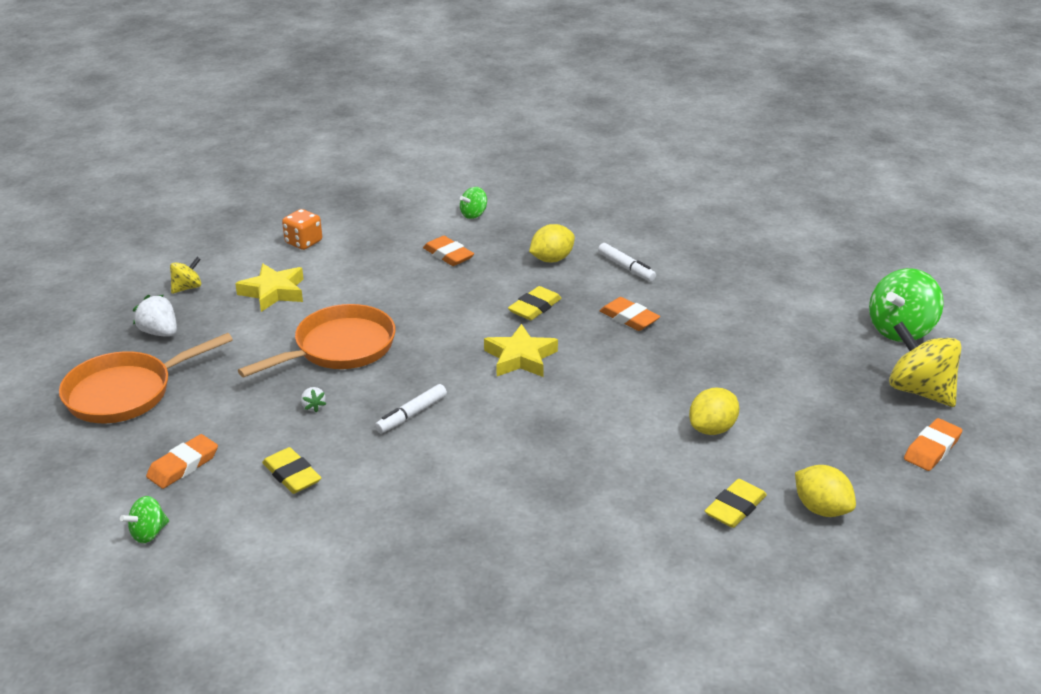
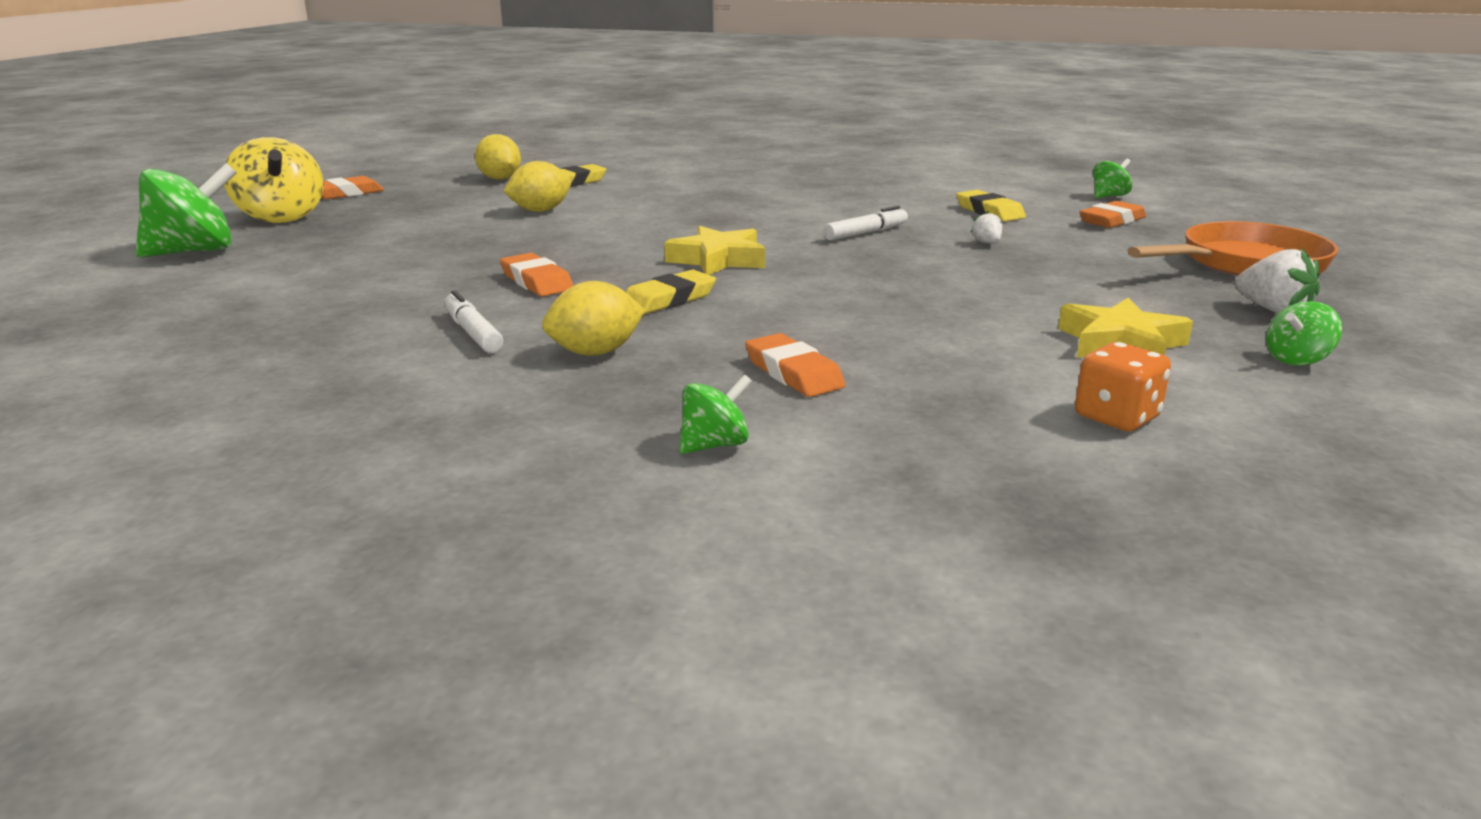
camera: 170 degrees left, 10 degrees down
yellow spinning top [170,257,201,294] -> green spinning top [1266,301,1342,366]
orange pan [238,304,396,377] -> none

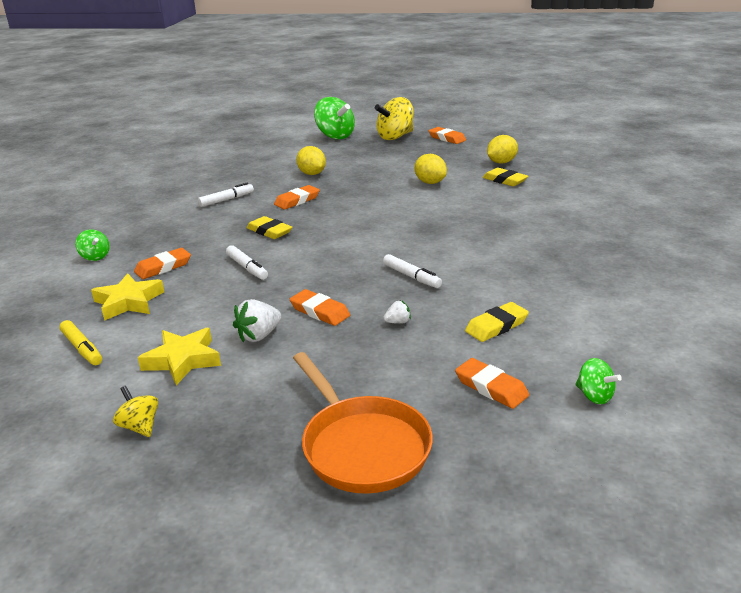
camera: 85 degrees right, 5 degrees up
yellow lemon [542,281,646,356] -> yellow lemon moved to [296,146,326,175]
yellow star [664,226,765,275] -> yellow star moved to [91,273,164,321]
orange dice [1075,342,1171,431] -> yellow marker [59,320,102,365]
white strawberry [1235,248,1320,314] -> white strawberry moved to [233,299,281,342]
green spinning top [1266,301,1342,366] -> yellow spinning top [113,386,158,437]
none -> white marker [226,245,268,280]
none -> orange eraser [290,289,350,326]

